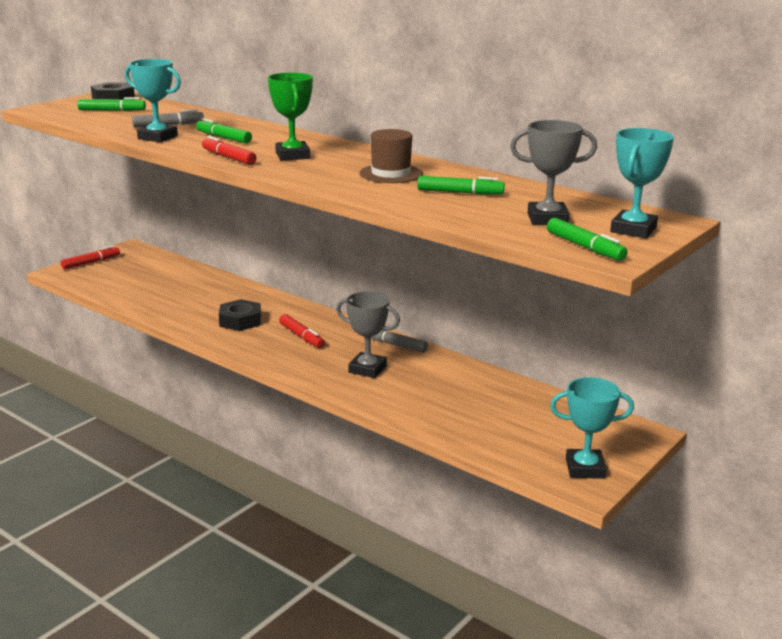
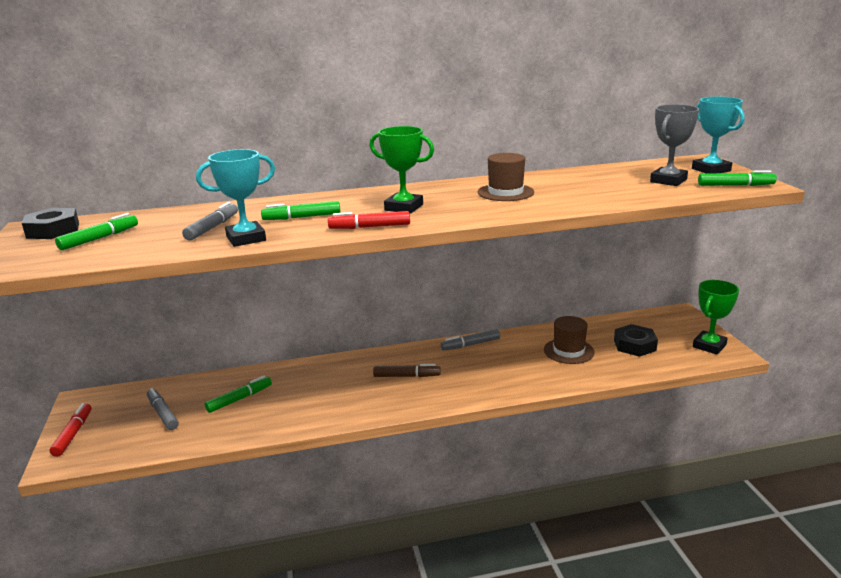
camera: 50 degrees left, 0 degrees up
black nut [219,299,261,331] -> black nut moved to [614,324,658,357]
red marker [279,314,325,348] -> brown marker [373,364,441,377]
grey trophy [336,291,400,378] -> none
green marker [417,176,505,195] -> green marker moved to [205,376,272,413]
turquoise trophy [550,377,634,479] -> green trophy [693,280,739,355]
none -> grey marker [147,388,179,430]
none -> brown hat [544,316,594,364]

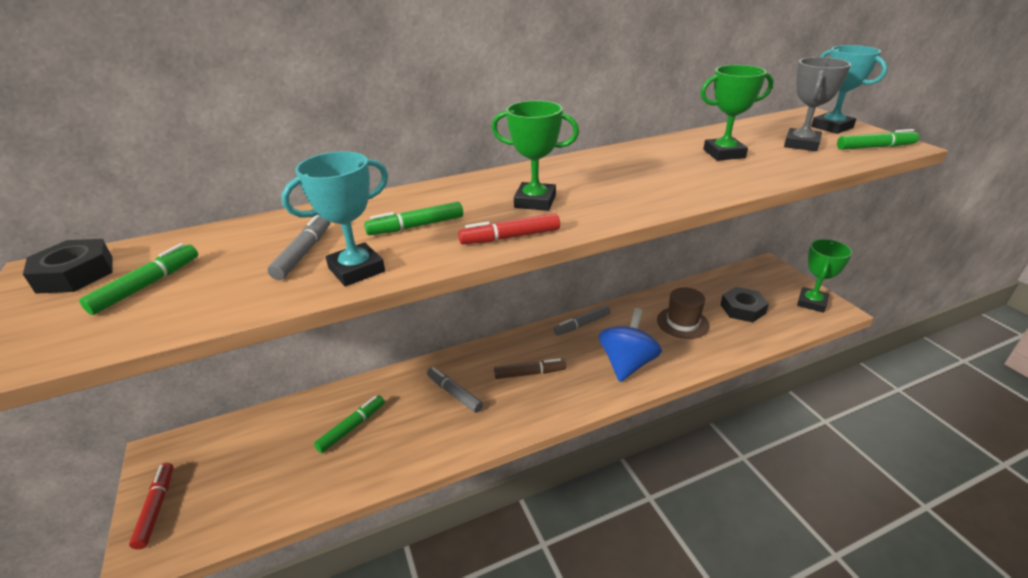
camera: 10 degrees left, 10 degrees up
grey marker [147,388,179,430] -> grey marker moved to [427,367,483,413]
brown hat [478,153,534,201] -> none
none -> blue spinning top [599,308,662,382]
none -> green trophy [700,65,774,161]

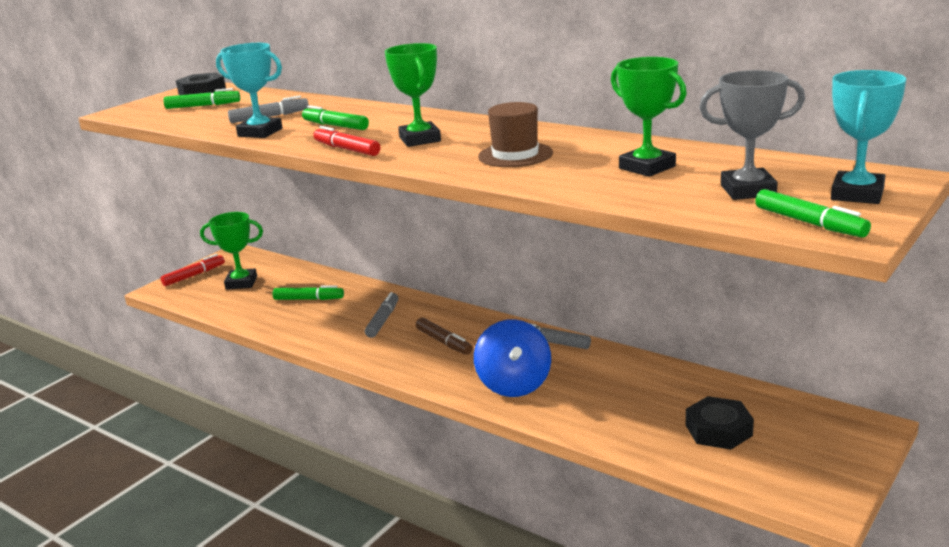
camera: 60 degrees right, 10 degrees down
blue spinning top [599,308,662,382] -> blue spinning top turned 90 degrees clockwise [474,319,551,397]
brown hat [657,287,709,339] -> brown hat moved to [478,102,553,167]
green trophy [797,239,852,313] -> green trophy moved to [200,212,263,290]

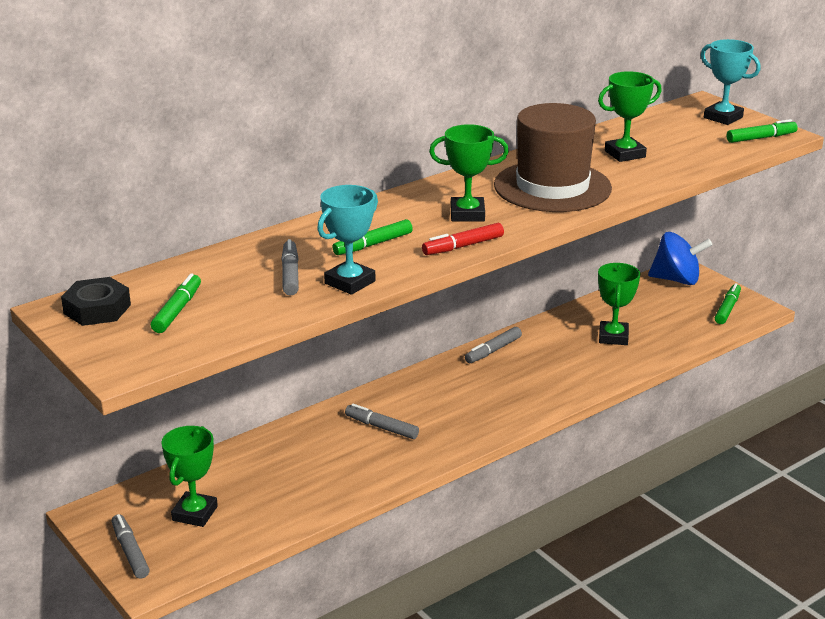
camera: 75 degrees left, 5 degrees up
red marker [160,254,225,286] -> grey marker [112,514,150,579]
green marker [273,285,344,300] -> green marker moved to [715,283,741,324]
brown marker [416,317,473,355] -> none
blue spinning top [474,319,551,397] -> blue spinning top moved to [648,232,712,285]
brown hat [478,102,553,167] -> brown hat [494,103,612,212], size x1.84
black nut [686,396,754,450] -> none
grey trophy [699,70,805,200] -> none
none -> green trophy [598,263,640,345]

